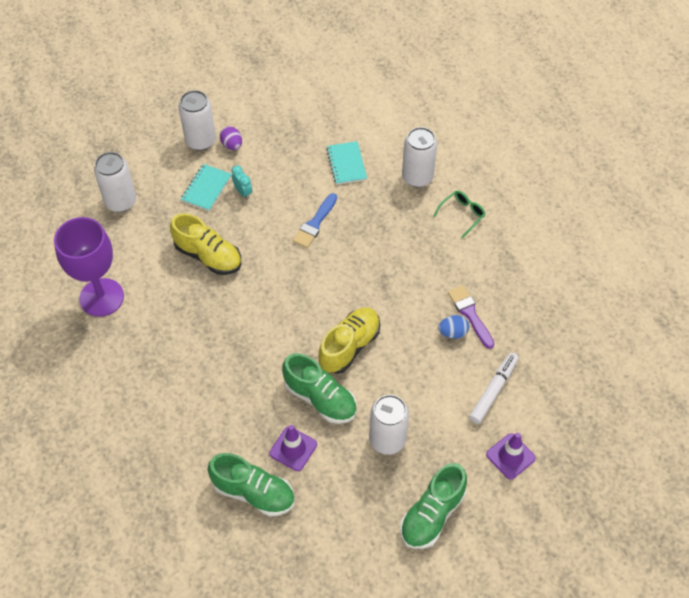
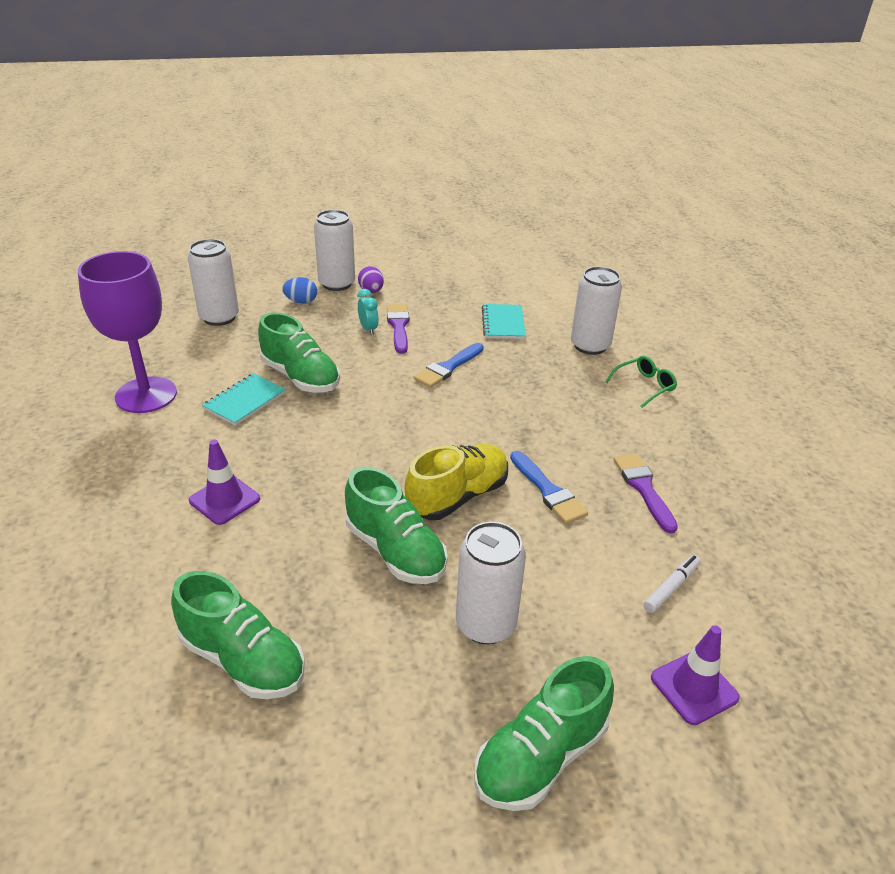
camera: 10 degrees right, 20 degrees down
yellow shoe [170,213,241,275] -> green shoe [258,312,340,392]
turquoise notebook [181,164,231,211] -> turquoise notebook moved to [202,373,286,426]
purple traffic cone [269,425,317,471] -> purple traffic cone moved to [189,439,260,525]
blue egg [438,315,469,339] -> blue egg moved to [282,277,317,304]
white marker [469,353,518,424] -> white marker [644,555,701,613], size x0.65
none -> purple brush [387,304,409,354]
none -> blue brush [510,451,588,524]

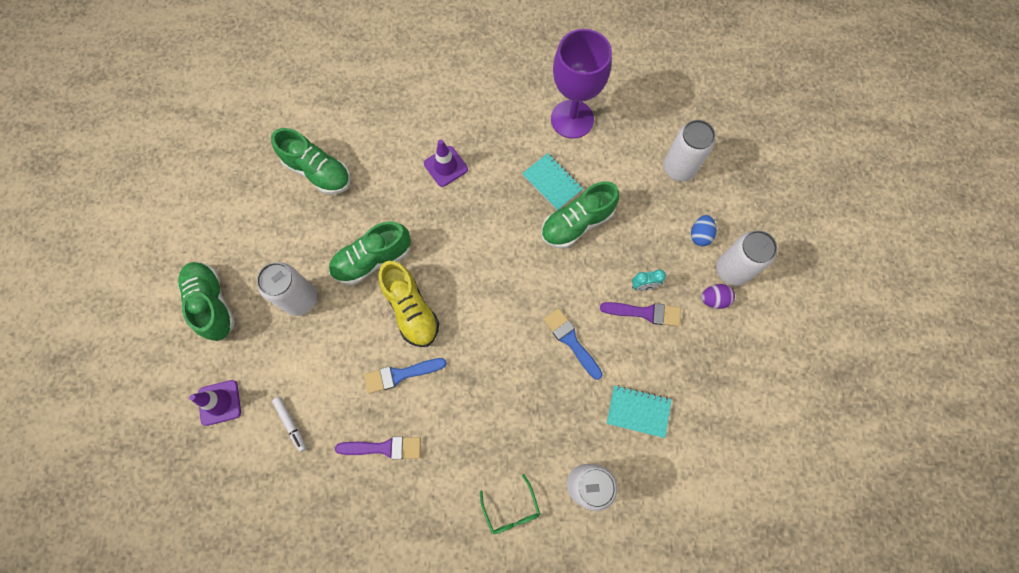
camera: 105 degrees right, 35 degrees up
green shoe [171,571,305,699] -> green shoe turned 105 degrees counterclockwise [271,128,350,194]

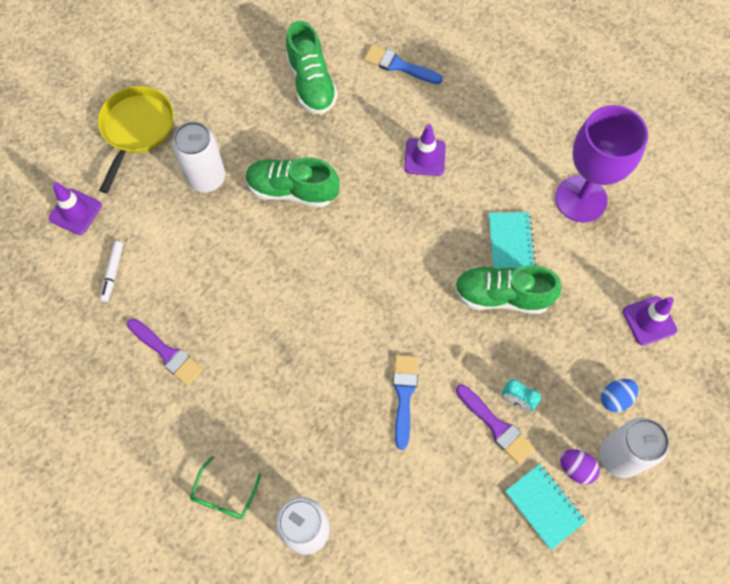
camera: 40 degrees right, 5 degrees down
green shoe [178,262,235,341] -> yellow pan [98,86,174,193]
blue brush [364,358,447,394] -> blue brush moved to [364,45,443,84]
yellow shoe [378,261,440,347] -> none
turquoise notebook [607,385,672,438] -> turquoise notebook moved to [505,464,586,550]
white can [663,120,715,181] -> purple traffic cone [623,296,677,345]

